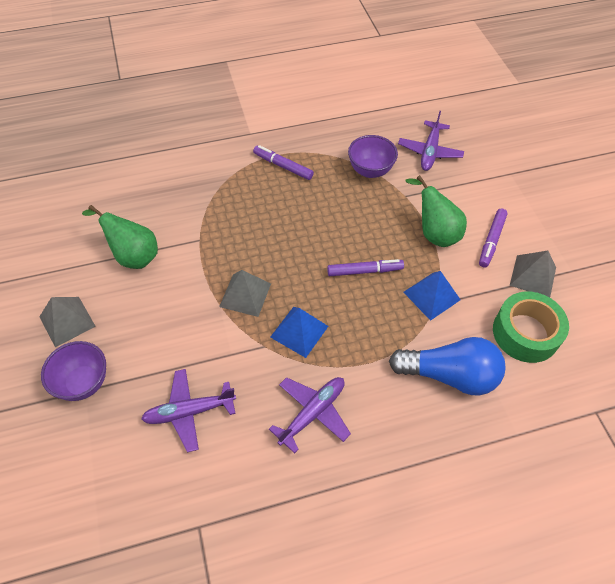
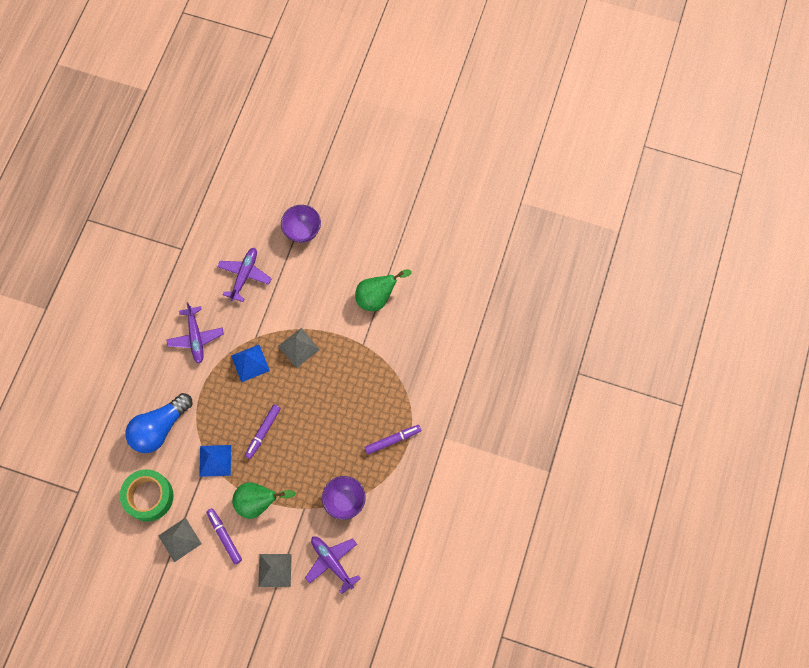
camera: 125 degrees right, 15 degrees up
grey pyramid [39,297,96,347] -> grey pyramid moved to [258,554,292,587]

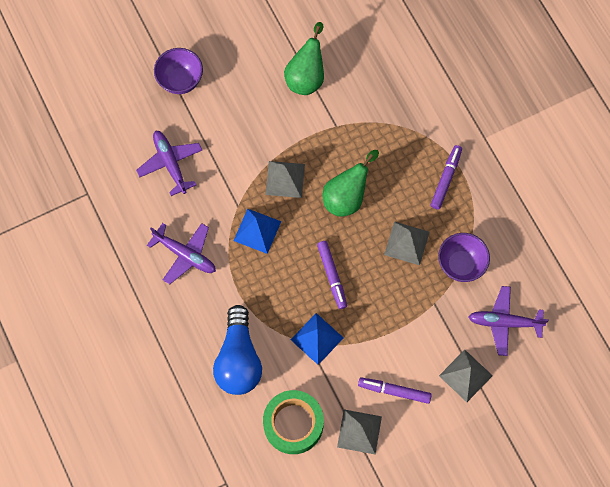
camera: 45 degrees left, 0 degrees up
green pear [232,482,296,519] -> green pear moved to [323,150,379,217]
none -> grey pyramid [384,221,430,265]

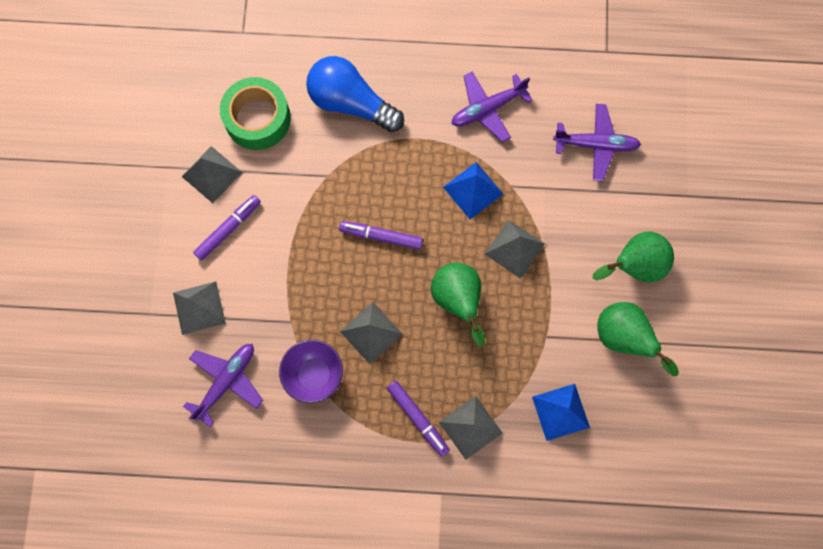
camera: 120 degrees right, 5 degrees up
purple bowl [154,48,203,94] -> none
blue pyramid [291,313,343,365] -> blue pyramid moved to [532,384,590,441]
none -> grey pyramid [439,395,502,460]
none -> green pear [592,231,674,282]

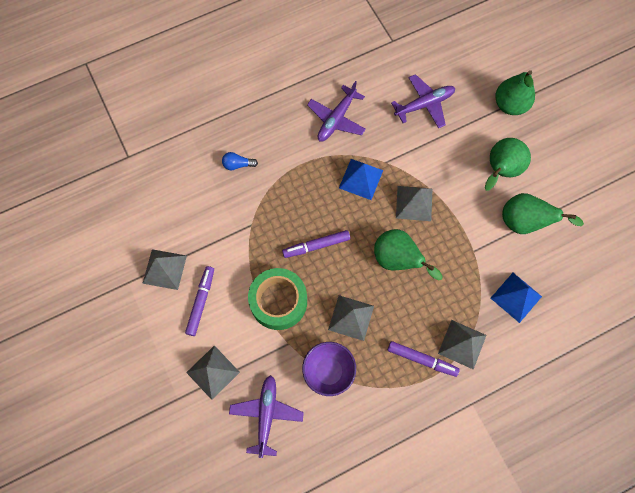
camera: 30 degrees left, 5 degrees down
green tape [220,77,291,150] -> green tape moved to [248,268,307,330]
blue light bulb [306,56,404,132] -> blue light bulb [222,152,258,171], size x0.41
none -> green pear [495,70,535,115]

